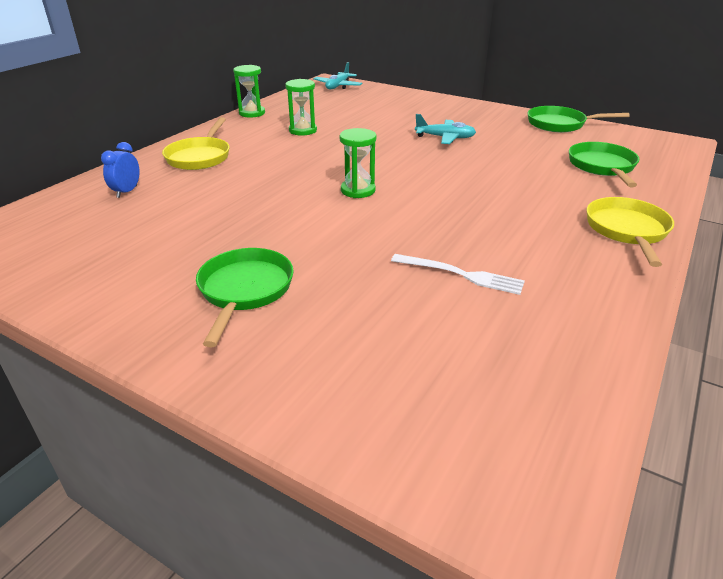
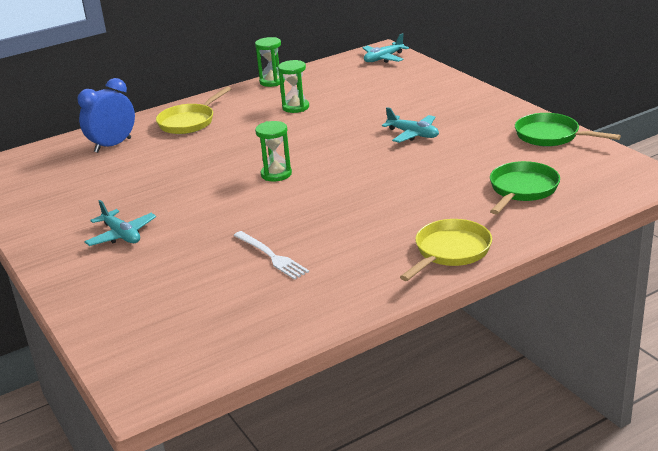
camera: 30 degrees right, 5 degrees down
blue clock [101,142,140,198] -> blue clock [78,78,135,153], size x1.71
green pan [196,248,294,347] -> turquoise plane [85,200,156,246]

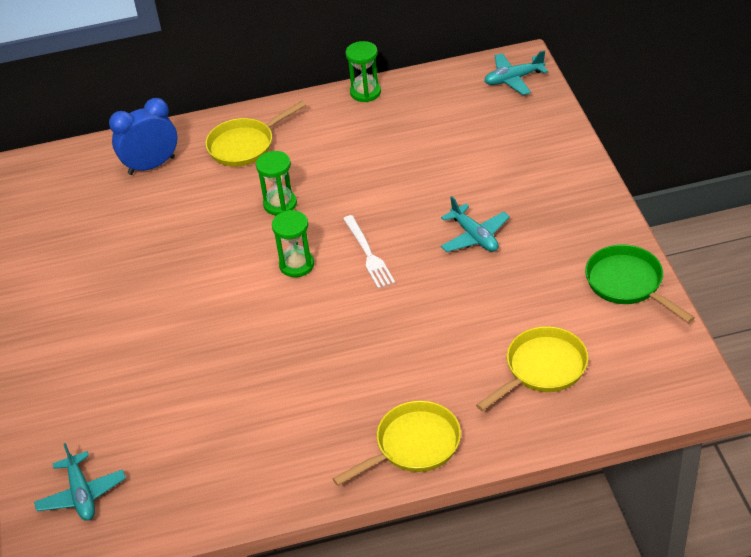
camera: 20 degrees right, 15 degrees up
turquoise plane [85,200,156,246] -> turquoise plane moved to [34,443,126,521]
white fork [234,231,309,280] -> white fork moved to [343,215,395,289]
green hourglass [278,60,309,113] -> green hourglass moved to [256,151,297,216]
green pan [490,161,560,214] -> yellow pan [476,326,588,411]

